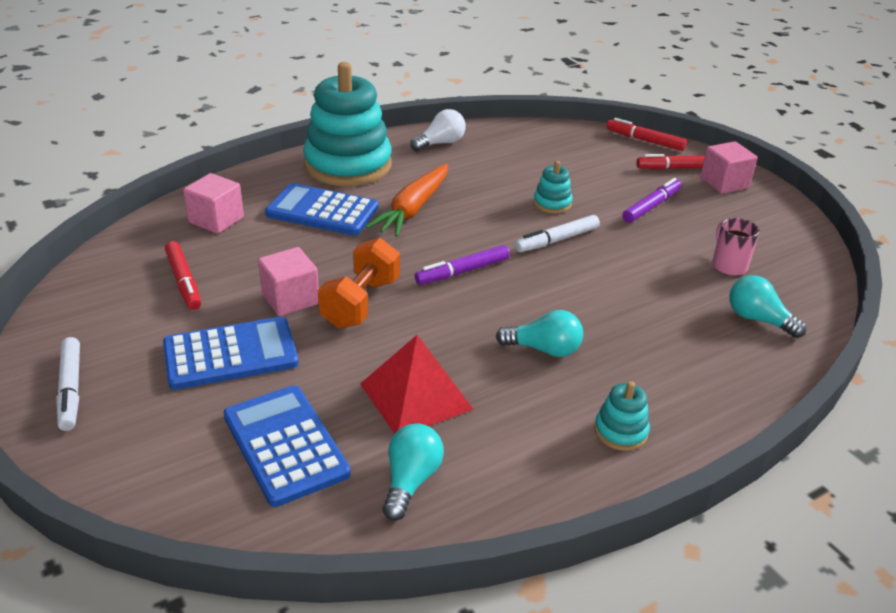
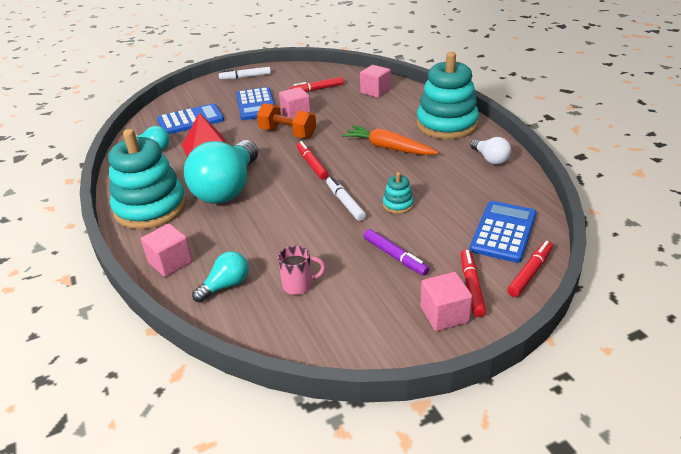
camera: 100 degrees right, 0 degrees up
blue calculator [265,183,378,235] -> blue calculator moved to [469,201,537,263]
purple marker [415,245,510,285] -> red marker [297,141,328,180]
turquoise light bulb [496,310,583,357] -> turquoise light bulb [184,140,258,203], size x2.12
turquoise stacking toy [594,381,650,451] -> turquoise stacking toy [108,129,187,229], size x2.38
none -> pink cube [141,224,193,277]

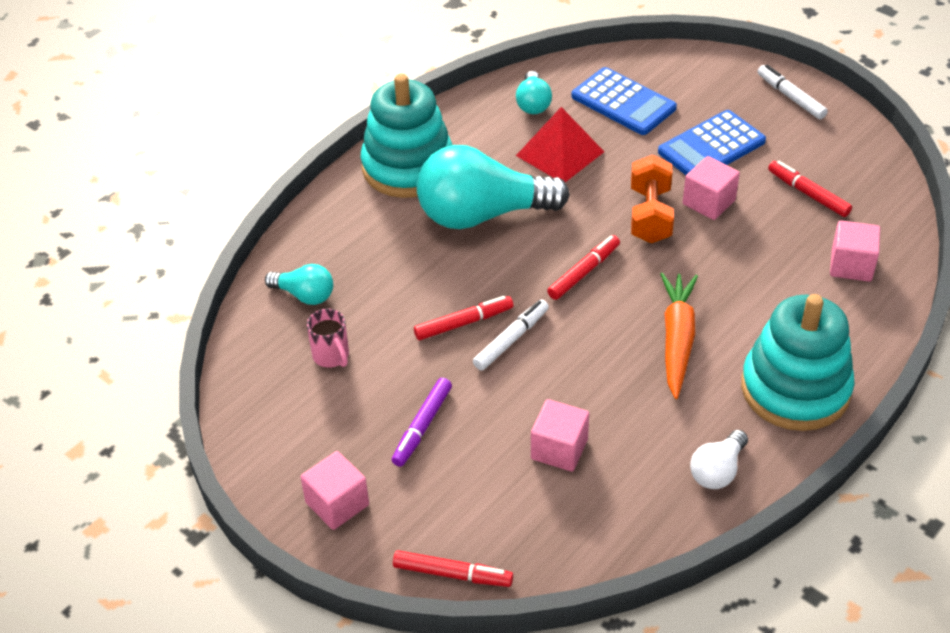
camera: 65 degrees right, 10 degrees up
pink cube [141,224,193,277] -> pink cube moved to [531,399,589,472]
turquoise stacking toy [383,172,414,214] -> none
red marker [461,249,486,317] -> red marker moved to [414,296,513,340]
blue calculator [469,201,537,263] -> none

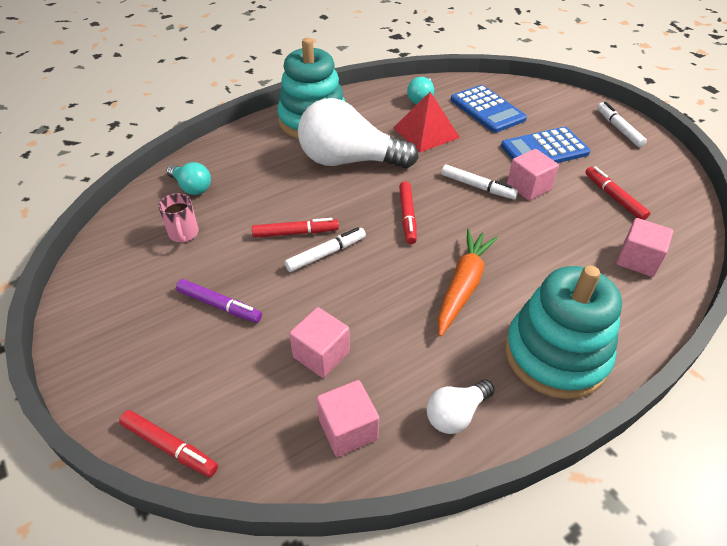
camera: 15 degrees right, 0 degrees up
pink cube [301,451,369,530] -> pink cube moved to [317,380,379,457]
purple marker [392,378,452,467] -> purple marker turned 105 degrees counterclockwise [176,279,262,323]
turquoise light bulb [417,145,570,229] -> white light bulb [298,98,419,168]
red marker [547,235,620,300] -> red marker turned 120 degrees clockwise [399,181,417,244]
orange dumbbell [631,155,674,243] -> white marker [441,165,518,199]

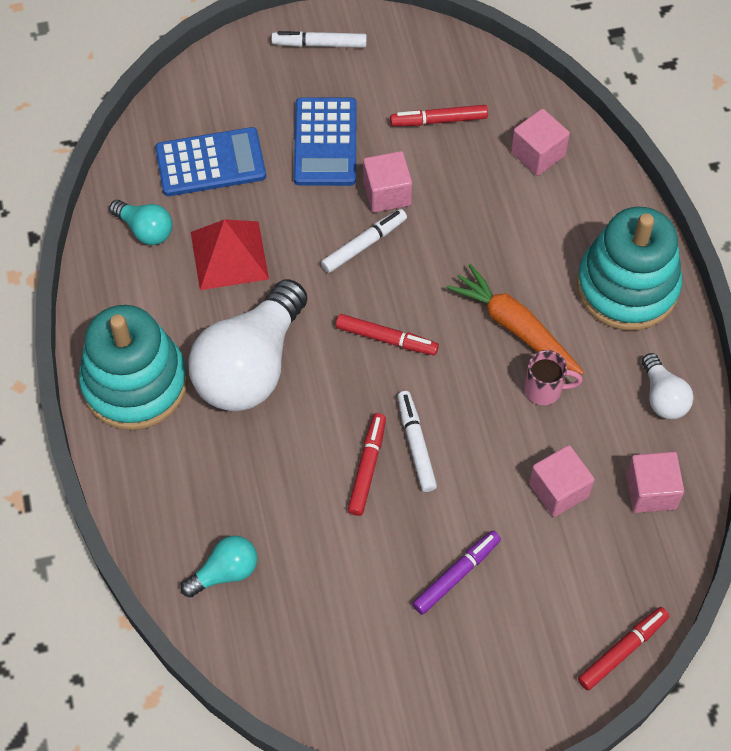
camera: 70 degrees left, 15 degrees up
pink mug [158,193,199,243] -> pink mug moved to [524,350,583,405]

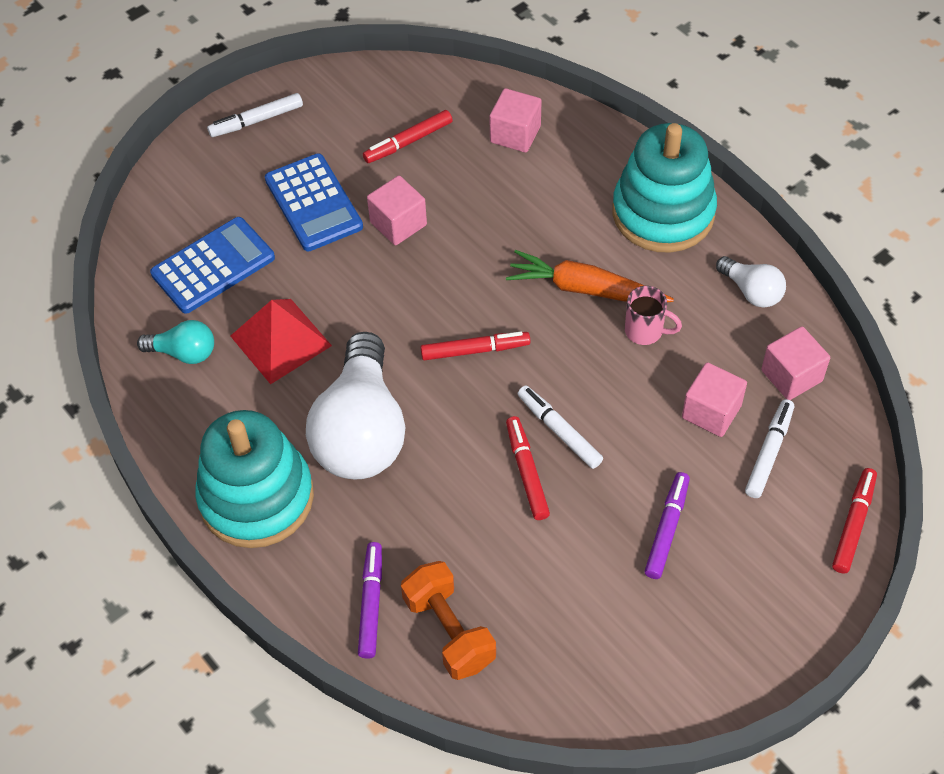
camera: 25 degrees left, 5 degrees down
turquoise light bulb [180,536,257,598] -> orange dumbbell [401,561,496,680]
white marker [321,209,407,273] -> white marker moved to [745,399,794,498]
pink mug [524,350,583,405] -> pink mug turned 45 degrees clockwise [625,286,682,345]
none -> purple marker [358,542,382,659]

